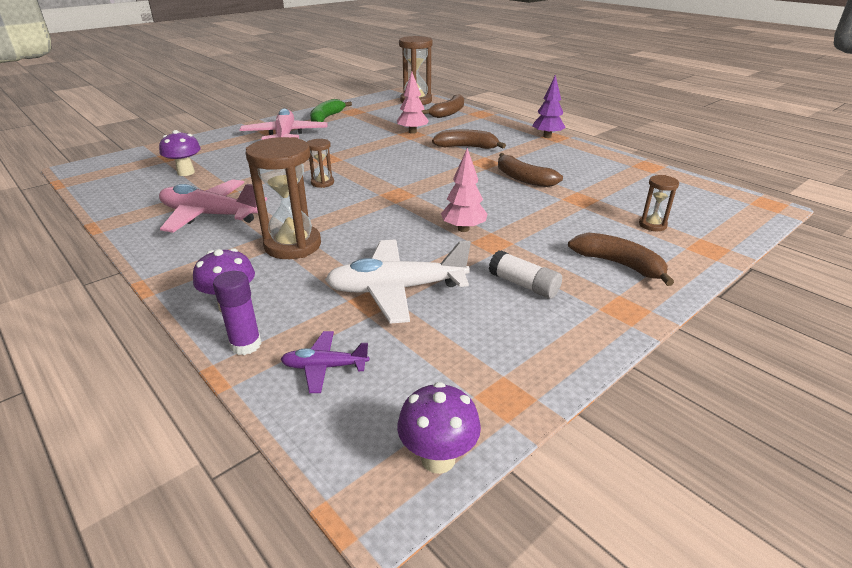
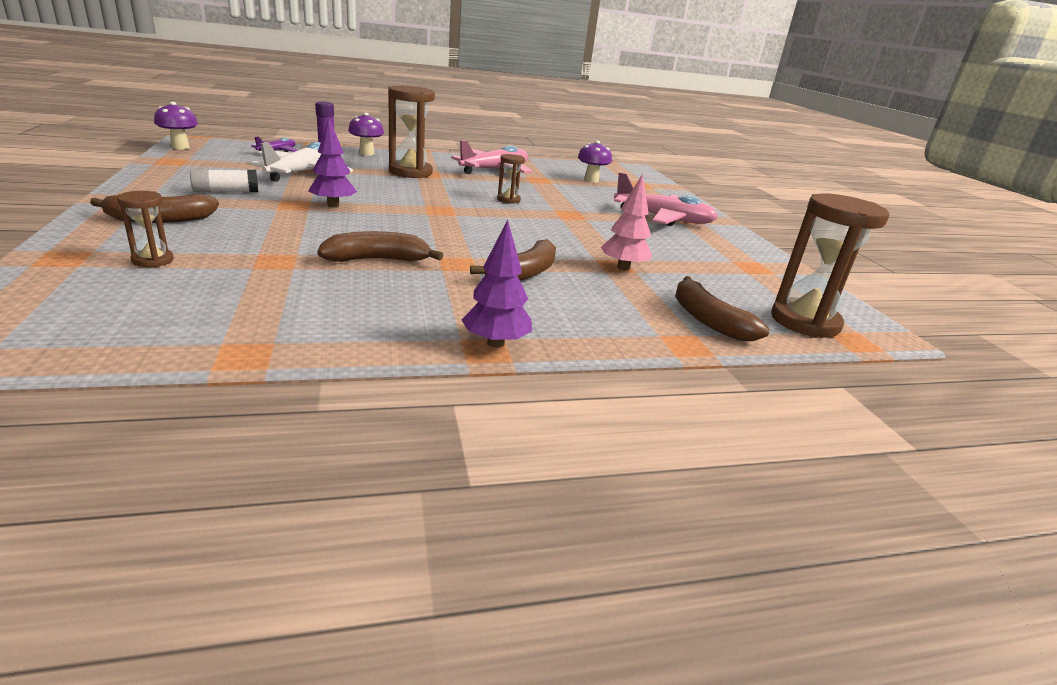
camera: 115 degrees right, 5 degrees down
green banana [310,99,352,122] -> none
pink tree [441,148,487,232] -> purple tree [308,118,357,207]

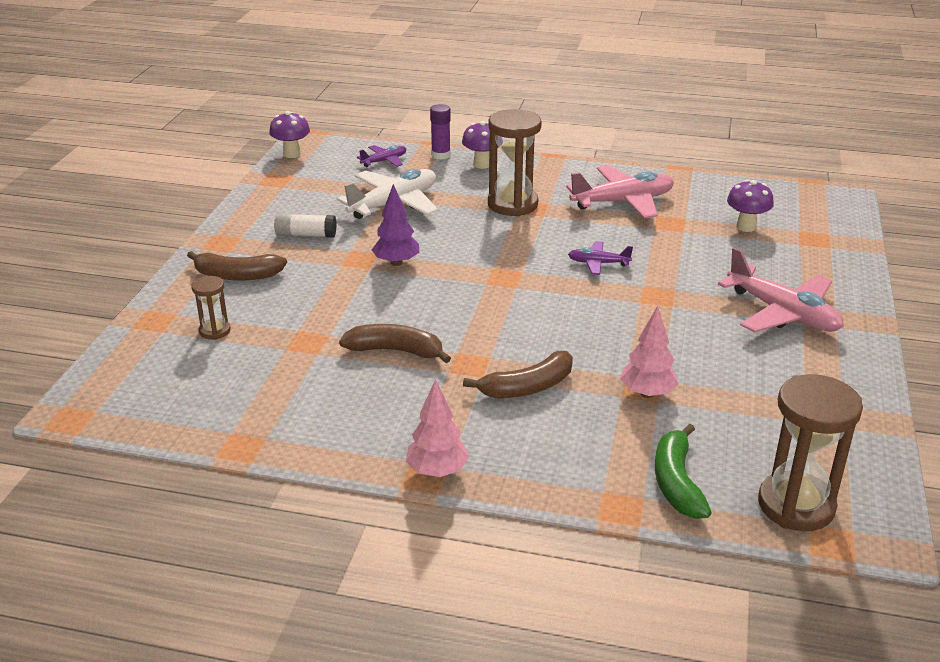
camera: 30 degrees right, 5 degrees up
purple tree [462,219,532,348] -> pink tree [406,379,469,477]
brown hourglass [497,154,525,204] -> purple plane [568,241,633,275]
brown banana [675,276,770,341] -> green banana [655,424,712,519]

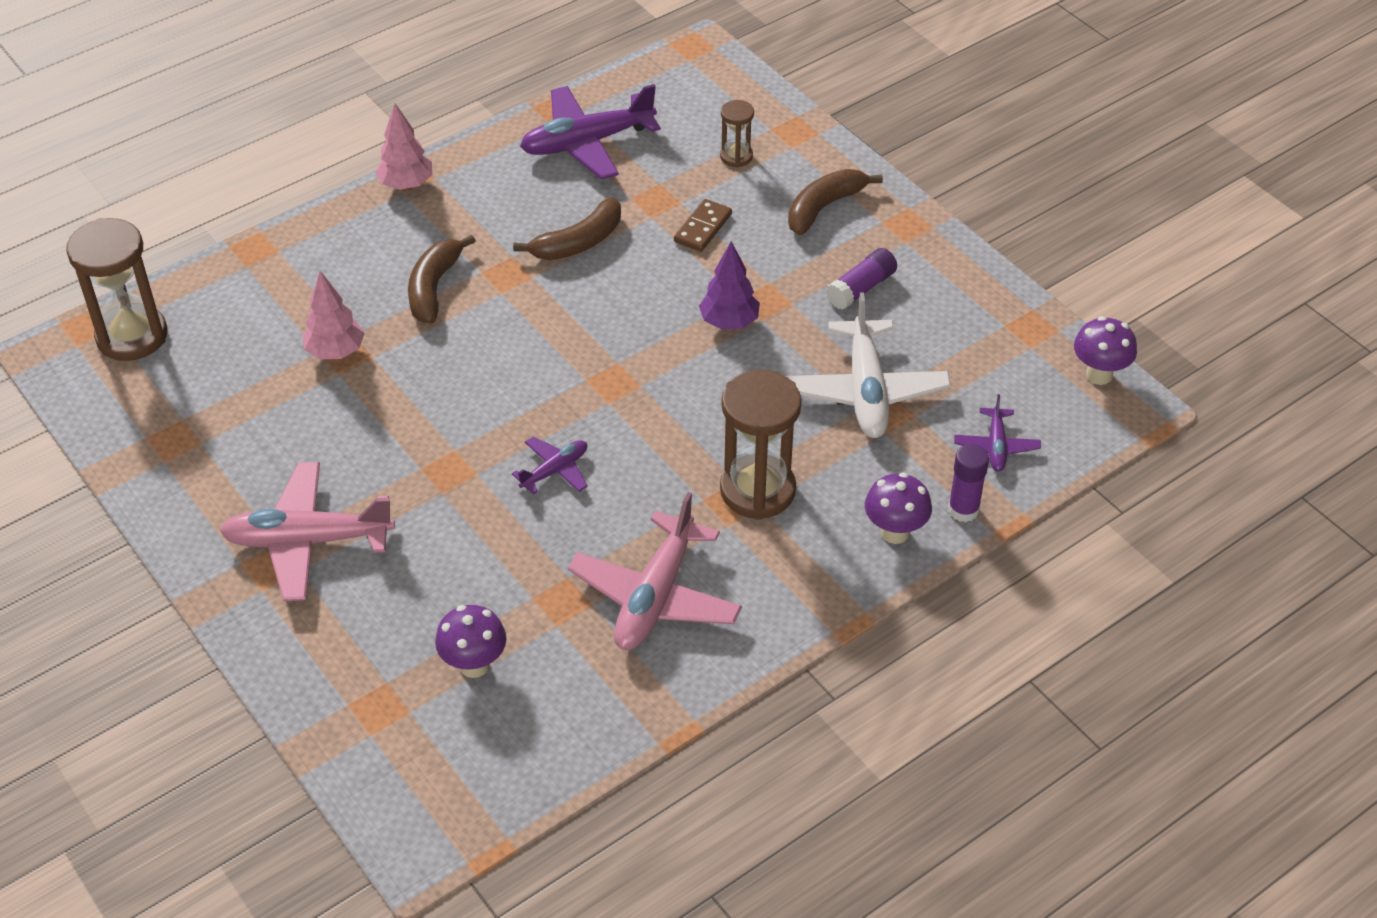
camera: 130 degrees right, 15 degrees up
white glue stick [274,213,337,238] -> purple glue stick [826,248,897,310]
green banana [655,424,712,519] -> none
none -> purple plane [520,84,661,180]
none -> brown domino [674,199,732,252]

